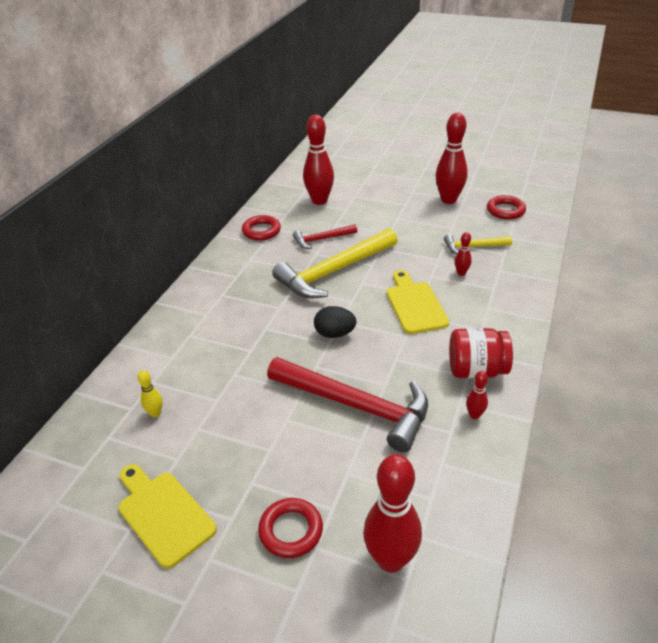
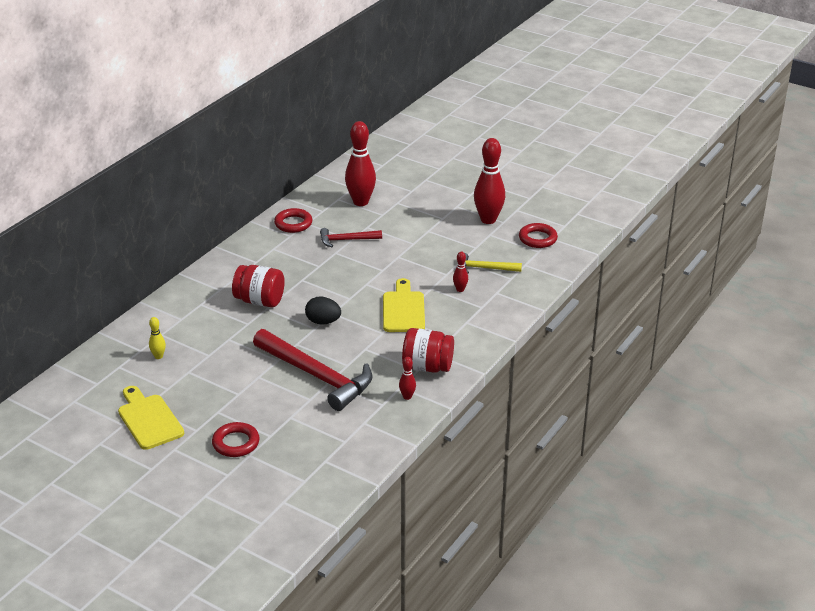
camera: 10 degrees right, 5 degrees down
yellow hammer [272,228,398,298] -> none
red bowling pin [363,454,422,573] -> none
none -> red jar [232,265,285,308]

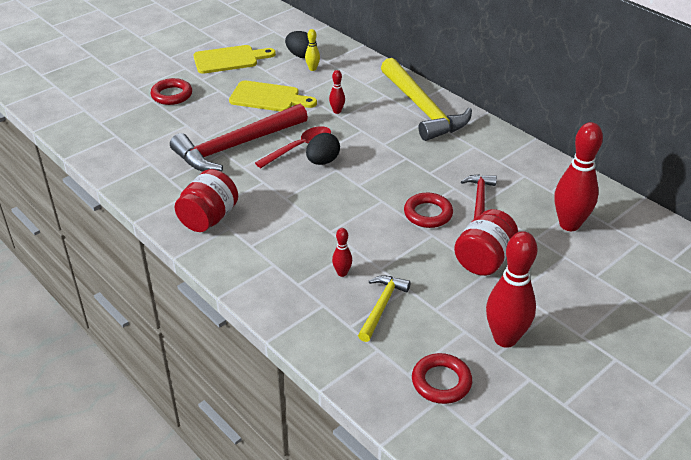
camera: 105 degrees right, 5 degrees up
red jar [232,265,285,308] -> red jar moved to [454,209,518,276]
red ring [274,208,313,233] -> red ring moved to [404,193,453,228]
yellow cutting board [383,278,425,332] -> yellow cutting board moved to [229,81,317,112]
red bowling pin [399,357,416,400] -> red bowling pin moved to [329,70,345,114]
none -> red spoon [255,126,331,168]
none -> black egg [285,31,317,58]
none -> yellow hammer [381,58,472,141]

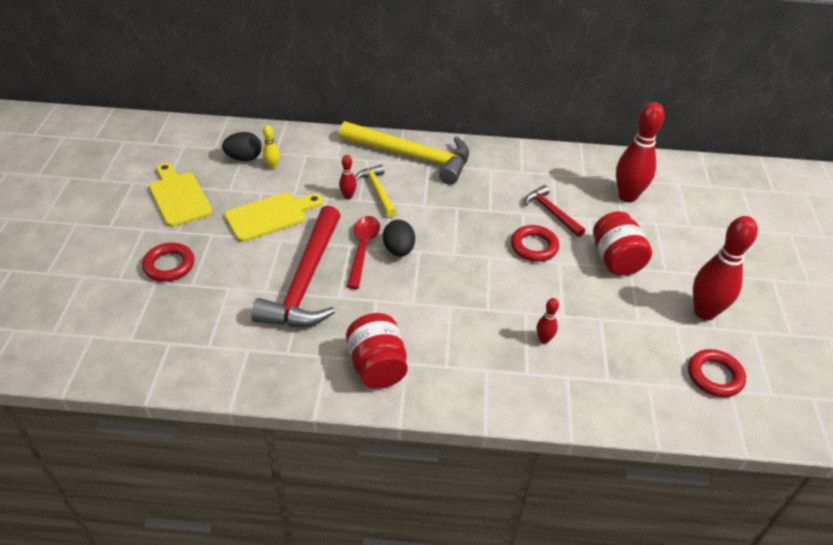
camera: 45 degrees left, 5 degrees up
yellow cutting board [194,45,276,74] -> yellow cutting board turned 60 degrees counterclockwise [149,163,212,227]
yellow hammer [358,275,411,342] -> yellow hammer moved to [355,164,396,217]

